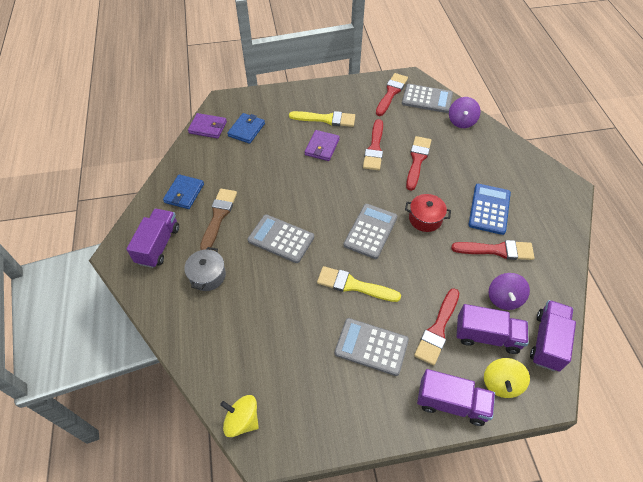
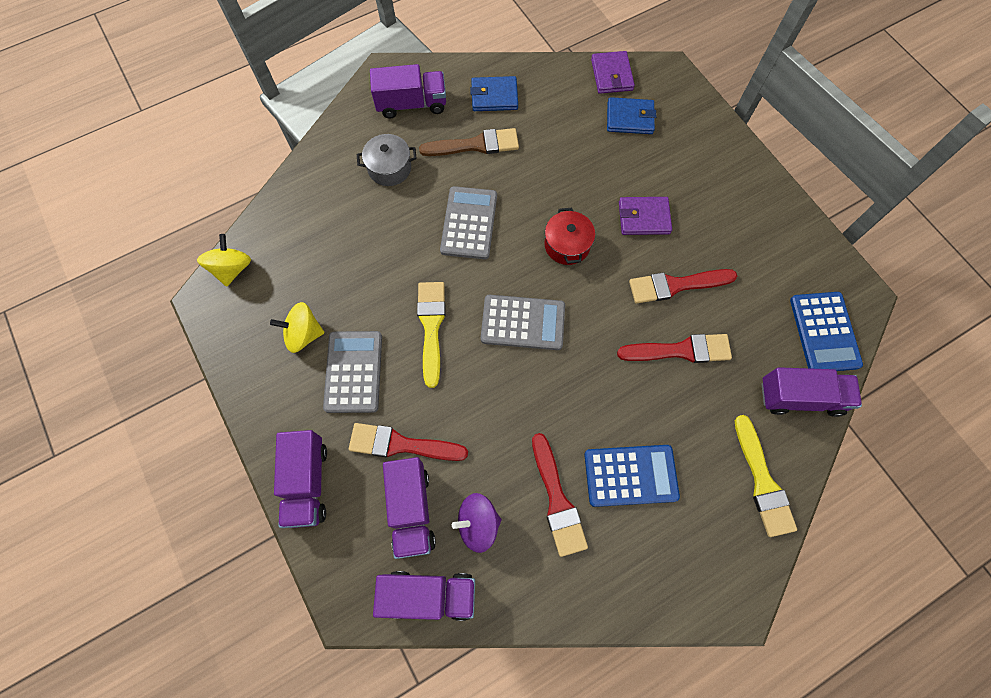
camera: 70 degrees right, 15 degrees up
yellow brush [289,111,355,127] -> yellow brush moved to [735,415,797,537]
red brush [376,73,408,116] -> none
grey calculator [402,84,453,113] -> blue calculator [790,292,863,371]
red pot [405,194,451,232] -> red pot moved to [545,208,595,265]
purple spinning top [449,97,481,128] -> purple truck [761,367,862,417]
yellow spinning top [484,358,530,398] -> yellow spinning top moved to [270,302,324,353]

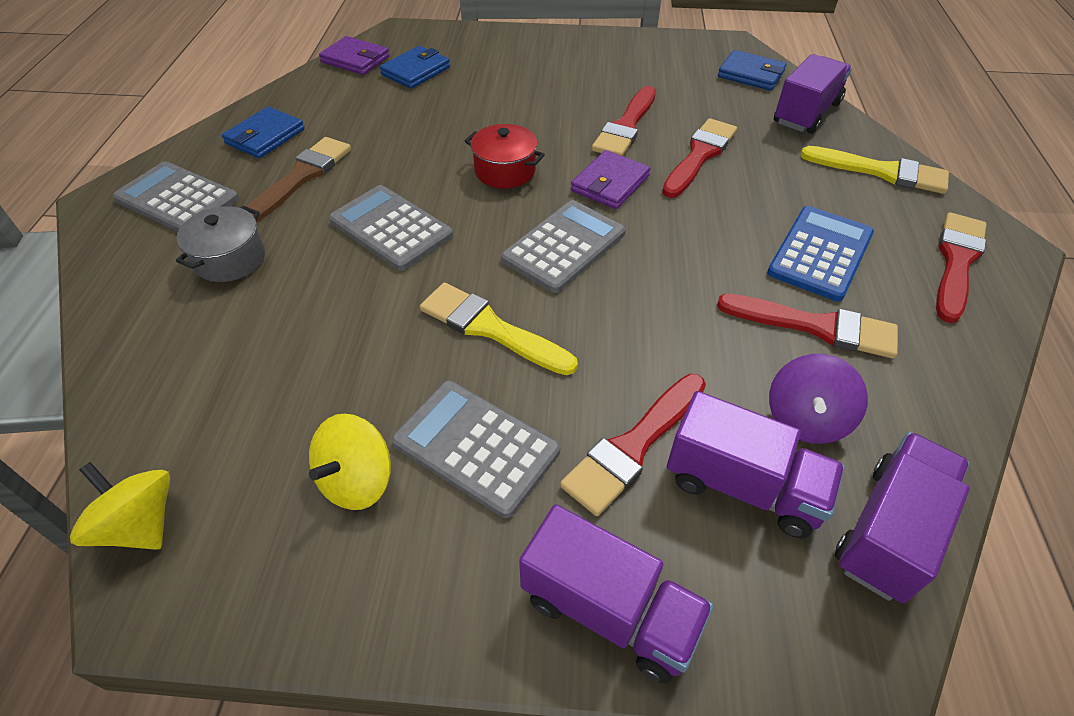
camera: 55 degrees left, 20 degrees down
purple truck [370,64,446,119] -> grey calculator [113,161,239,232]
purple wallet [619,197,672,235] -> purple wallet moved to [571,150,651,209]
blue calculator [790,292,863,371] -> blue wallet [718,50,787,91]
none -> red brush [936,212,986,323]

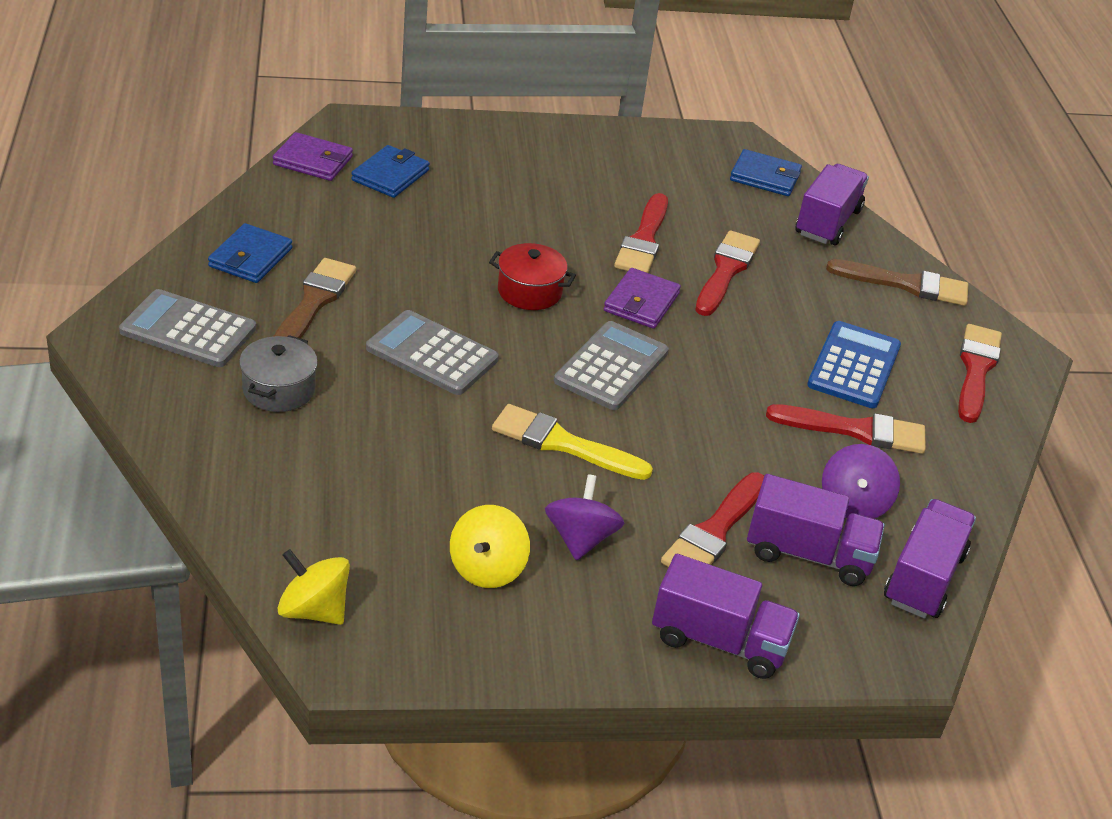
camera: 15 degrees left, 10 degrees down
grey calculator [391,381,560,518] -> purple spinning top [545,474,624,561]
yellow brush [800,146,949,194] -> brown brush [826,259,968,306]

